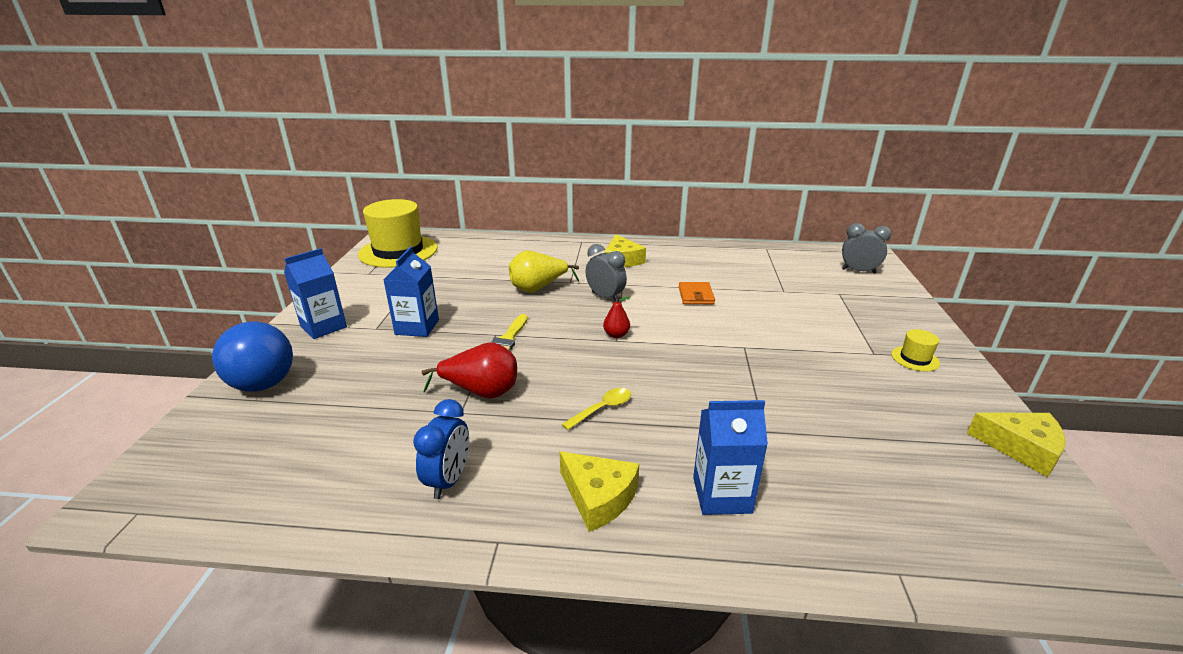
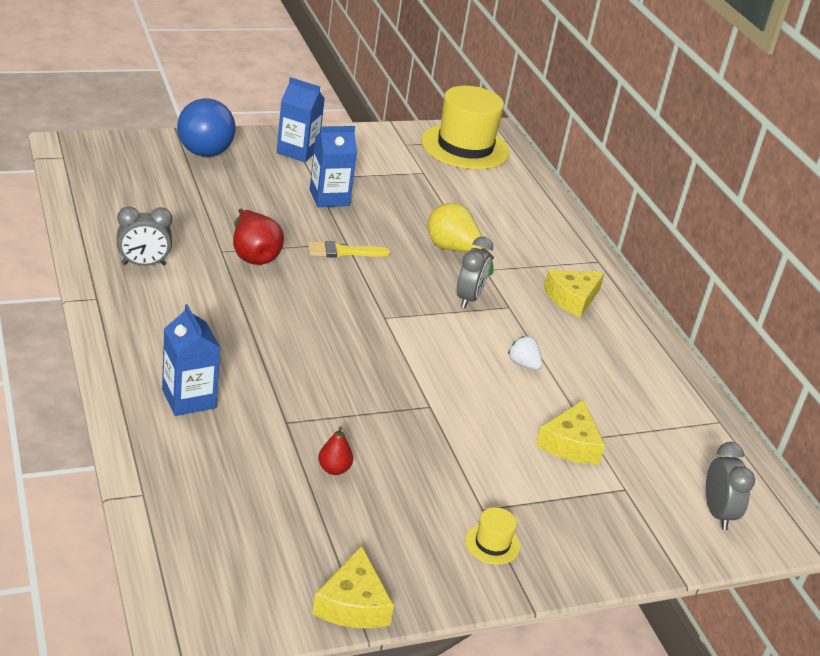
camera: 60 degrees right, 5 degrees up
blue clock [413,399,469,499] -> grey clock [117,206,172,266]
yellow cheese [559,451,639,532] -> yellow cheese moved to [536,399,605,464]
yellow spoon [562,388,631,430] -> none
red pear [603,295,631,338] -> red pear moved to [318,426,353,475]
orange wallet [679,282,715,304] -> white strawberry [508,336,543,370]

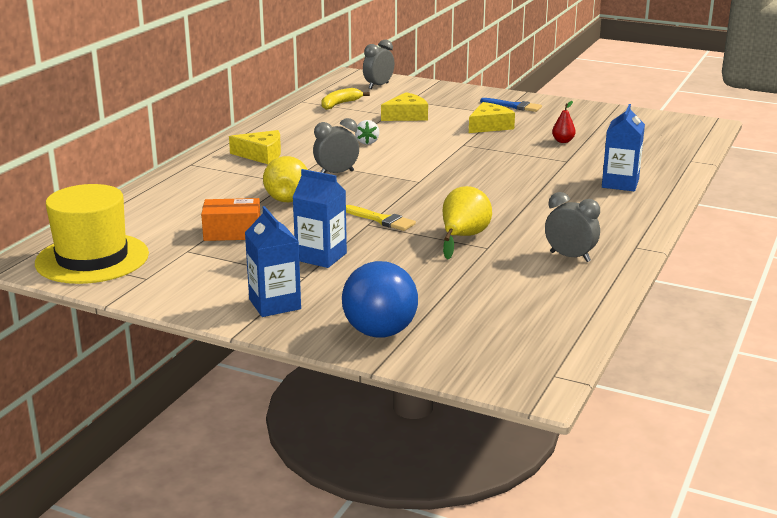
camera: 130 degrees left, 10 degrees down
red pear [233,209,284,265] -> yellow pear [442,186,492,260]
yellow cheese [312,546,394,628] -> yellow cheese moved to [469,102,515,133]
yellow hat [465,507,520,565] -> blue brush [480,98,542,112]
none -> orange box [201,198,260,241]
none -> yellow banana [321,88,370,110]

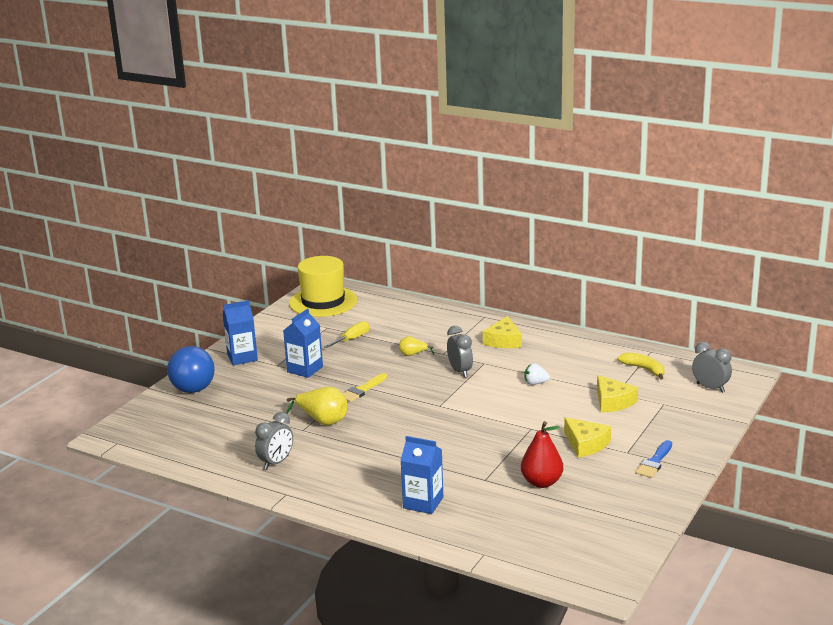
camera: 95 degrees right, 0 degrees up
orange box [201,198,260,241] -> yellow screwdriver [324,321,370,348]
yellow pear [263,156,308,202] -> yellow pear [399,336,434,356], size x0.57
red pear [552,101,576,143] -> red pear [521,421,563,488], size x1.77

